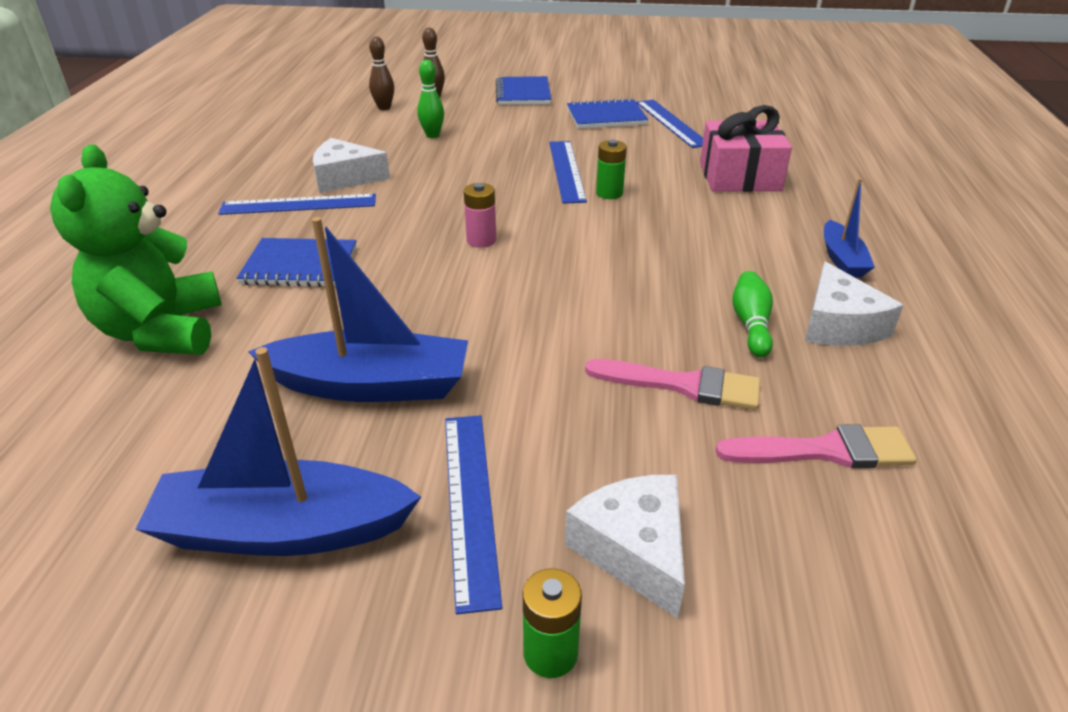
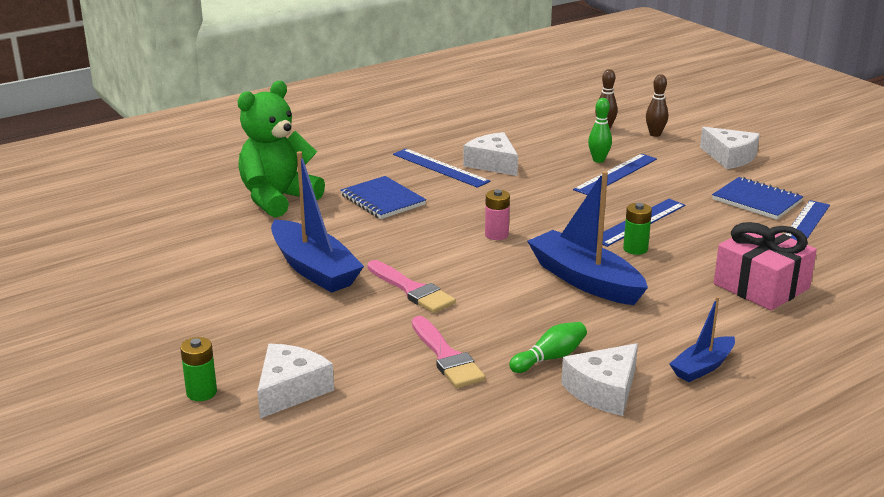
camera: 50 degrees right, 10 degrees down
blue boat [135,347,421,556] -> blue boat moved to [527,171,648,305]
blue ruler [445,415,502,614] -> blue ruler moved to [573,154,657,195]
blue notebook [496,76,551,105] -> white cheese [700,127,760,169]
pink brush [716,424,917,468] -> pink brush moved to [367,260,456,313]

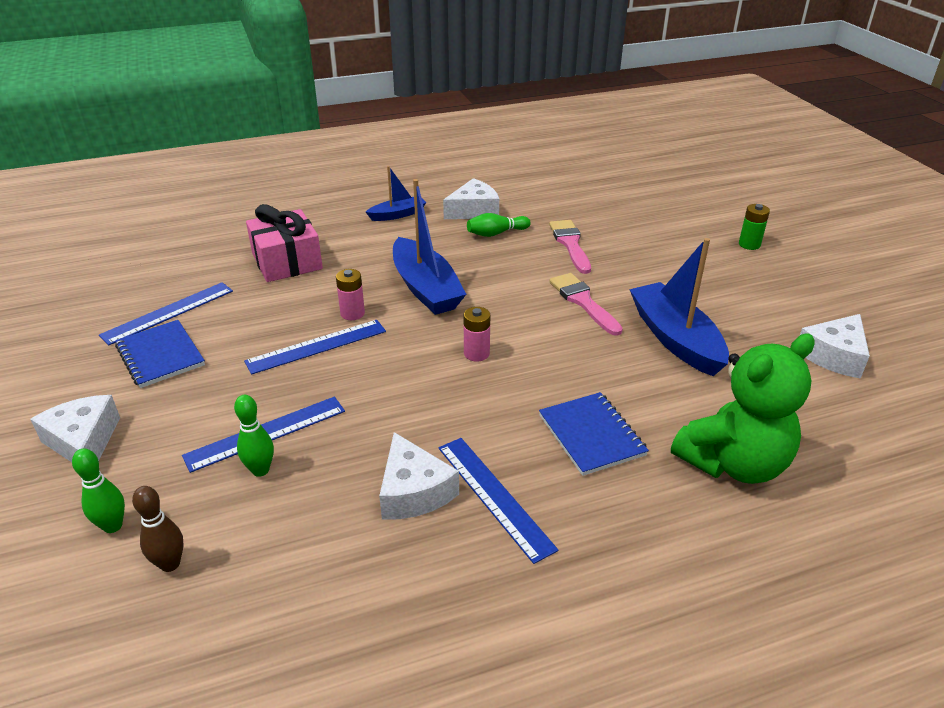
camera: 165 degrees left, 10 degrees up
white cheese [257,344,334,418] -> white cheese moved to [800,314,870,379]
green battery [623,203,652,255] -> pink battery [336,269,365,320]
brown bowling pin [646,74,668,137] -> green bowling pin [72,449,125,533]

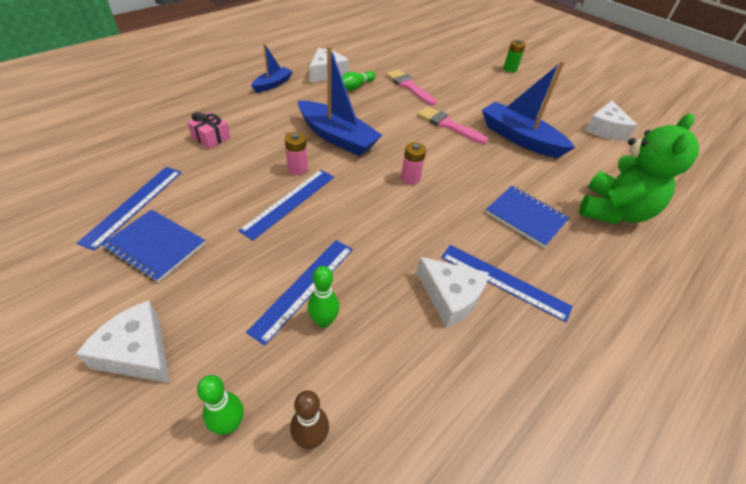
camera: 30 degrees left, 10 degrees up
pink gift [246,204,323,282] -> pink gift [187,112,230,149], size x0.55

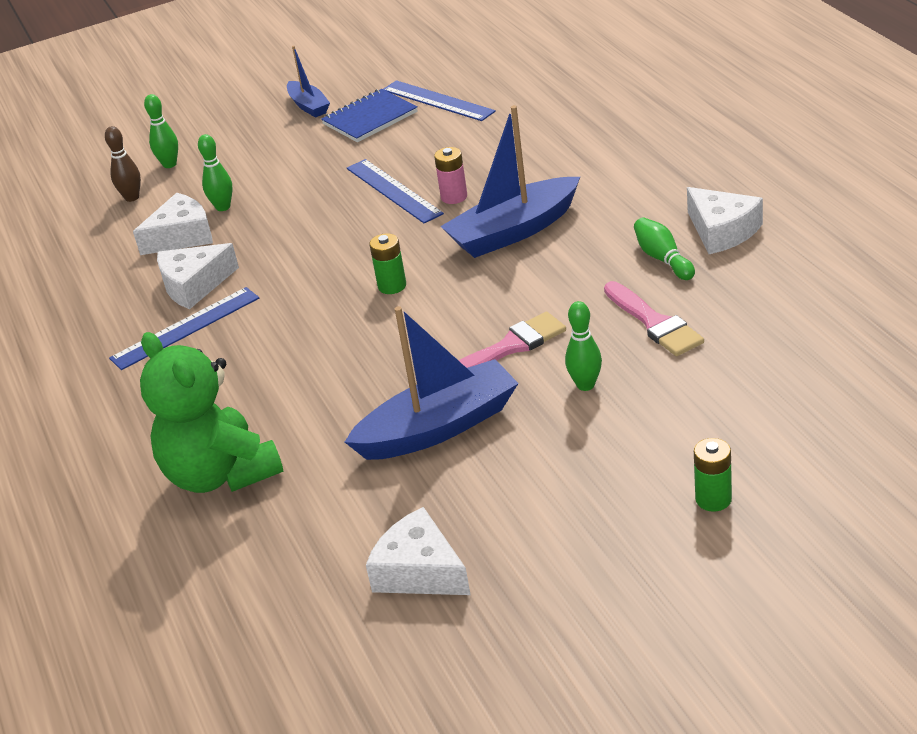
camera: 120 degrees right, 10 degrees down
white cheese [76,300,170,383] -> white cheese moved to [133,193,213,255]
pink gift [187,112,230,149] -> none
blue ruler [246,240,353,346] -> none
blue boat [251,43,293,92] -> blue boat moved to [287,46,330,118]
pink brush [386,69,437,106] -> pink brush turned 75 degrees clockwise [604,281,704,356]
pink battery [401,142,426,185] -> green battery [370,233,406,294]
blue notebook [486,186,569,247] -> none
none -> green bowling pin [565,301,602,391]

